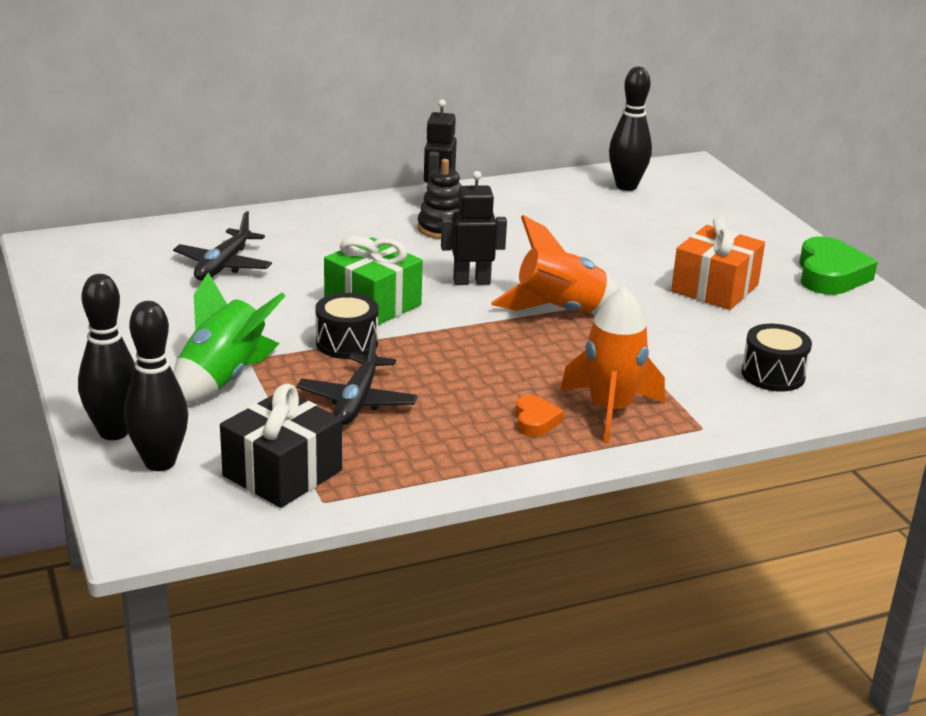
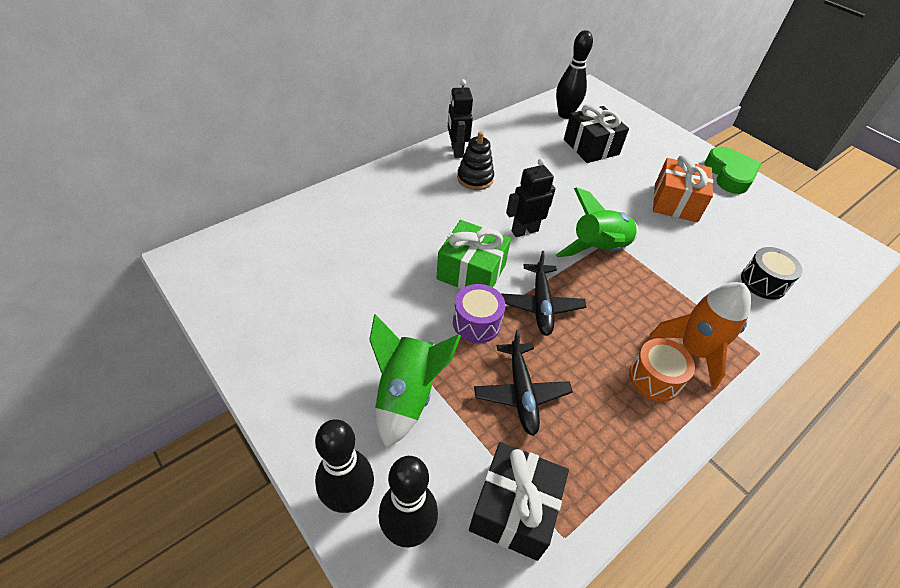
camera: 20 degrees left, 20 degrees up
black plane [173,211,272,281] -> black plane moved to [501,251,586,336]
black drum [315,293,378,359] -> purple drum [453,284,506,343]
orange rocket [491,215,619,313] -> green rocket [556,187,639,257]
orange heart [515,395,564,437] -> orange drum [629,338,695,402]
none -> black gift [564,104,629,163]

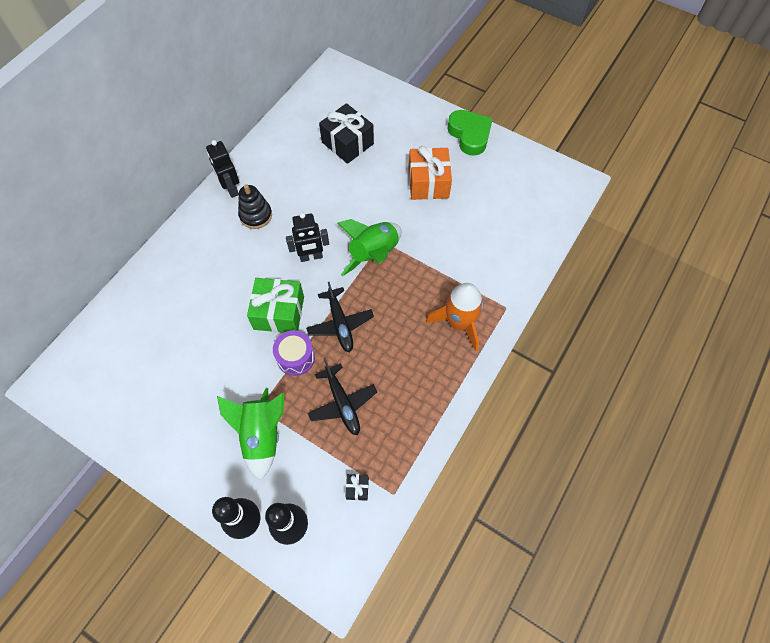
camera: 15 degrees left, 15 degrees up
black gift [469,442,569,561] -> black gift [345,474,369,501], size x0.44
black robot [506,158,556,237] -> black robot turned 150 degrees counterclockwise [286,212,329,262]
black bowling pin [556,30,593,119] -> none
orange drum [629,338,695,402] -> none
black drum [741,247,803,300] -> none

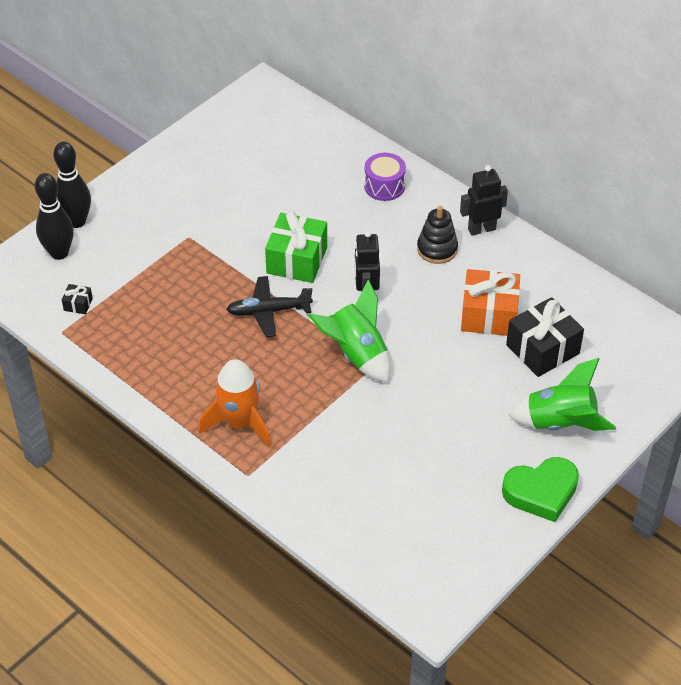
camera: 100 degrees right, 15 degrees down
green rocket [217,388,284,481] -> green rocket moved to [508,358,616,431]
purple drum [273,330,315,376] -> purple drum moved to [364,153,406,201]
black plane [308,361,377,435] -> none
orange gift [409,146,452,200] -> orange gift moved to [461,269,520,336]

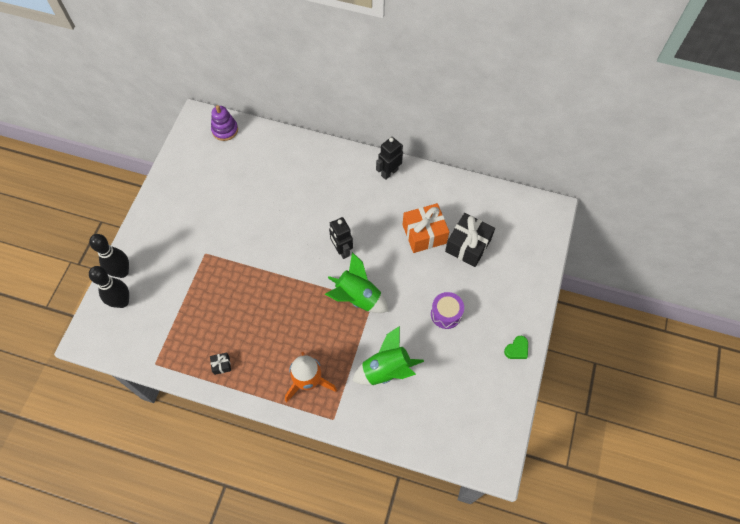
camera: 25 degrees left, 15 degrees up
black gift [62,284,93,314] -> black gift moved to [210,353,231,375]
black plane [226,276,313,337] -> none
green gift [265,211,327,283] -> none
purple drum [364,153,406,201] -> purple drum moved to [431,292,464,329]
black stacking toy [417,206,458,264] -> none
green heart [502,457,579,522] -> green heart [504,336,528,359], size x0.52
green rocket [508,358,616,431] -> green rocket moved to [352,326,424,385]
none -> purple stacking toy [211,105,238,141]

